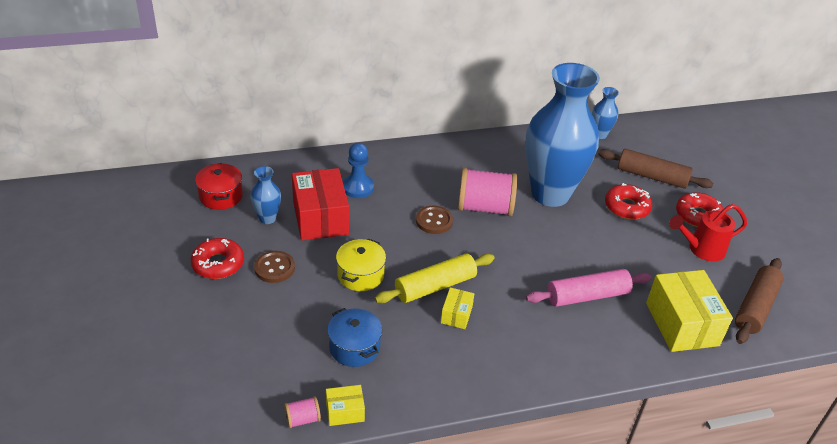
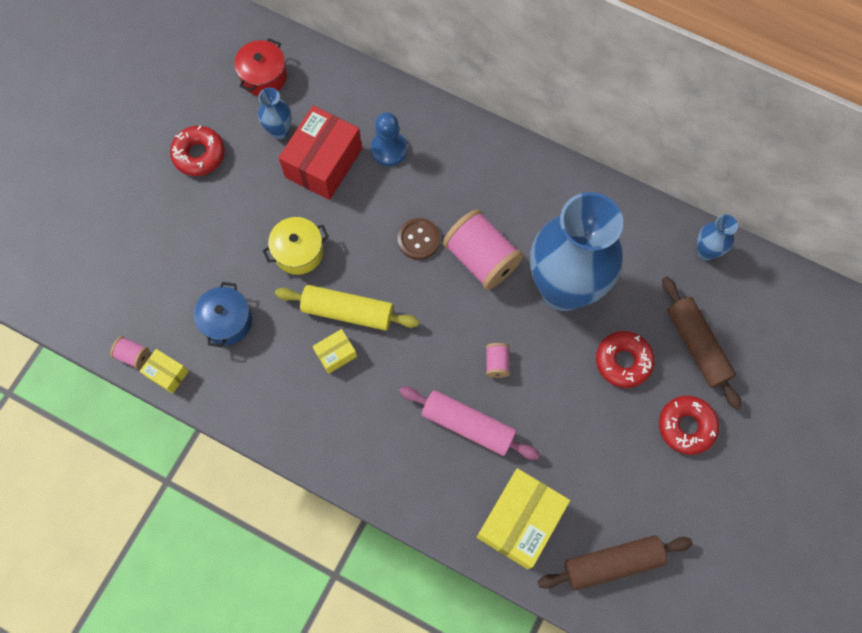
camera: 45 degrees right, 30 degrees up
brown button [254,251,295,283] -> none
red watering can [669,204,747,262] -> none
none -> pink spool [486,343,510,378]

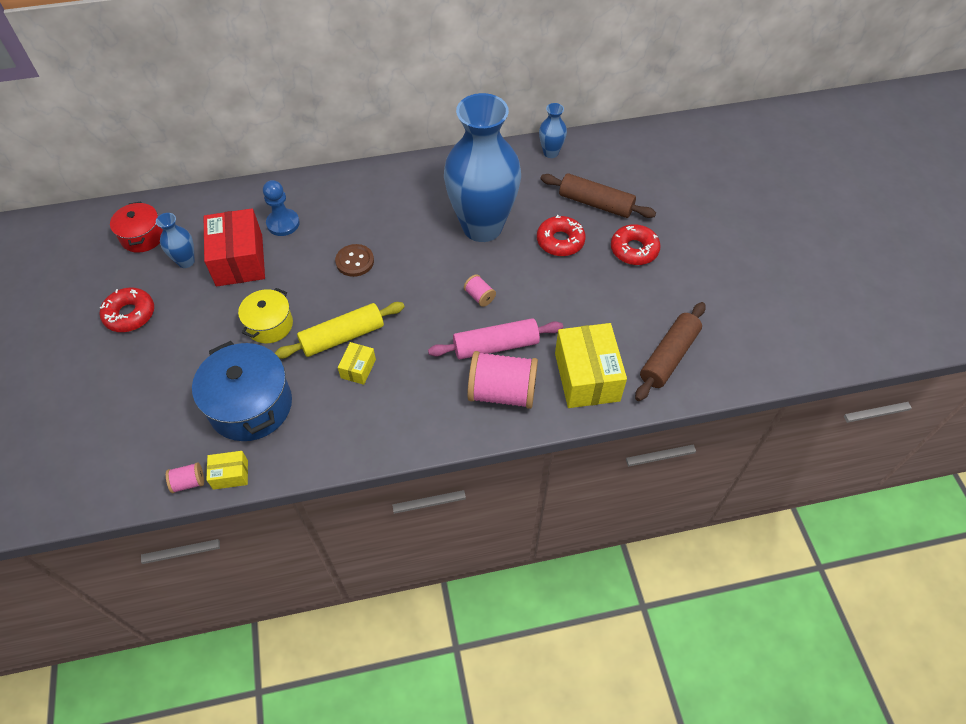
camera: 40 degrees left, 15 degrees down
blue pot [194,282,252,347] -> blue pot [192,341,292,441], size x1.67
pink spool [443,209,523,290] -> pink spool moved to [467,351,538,409]

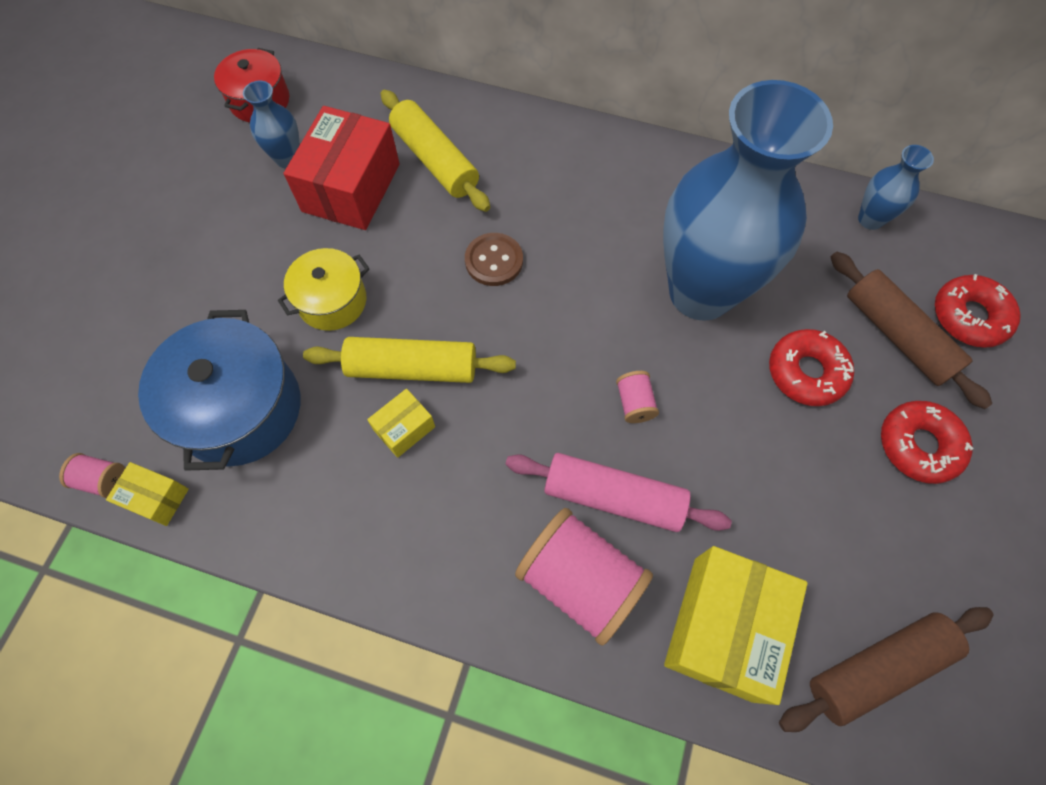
camera: 30 degrees right, 10 degrees up
red donut [100,287,154,332] -> red donut moved to [935,274,1021,348]
blue pawn [263,180,300,236] -> yellow rolling pin [380,90,490,212]

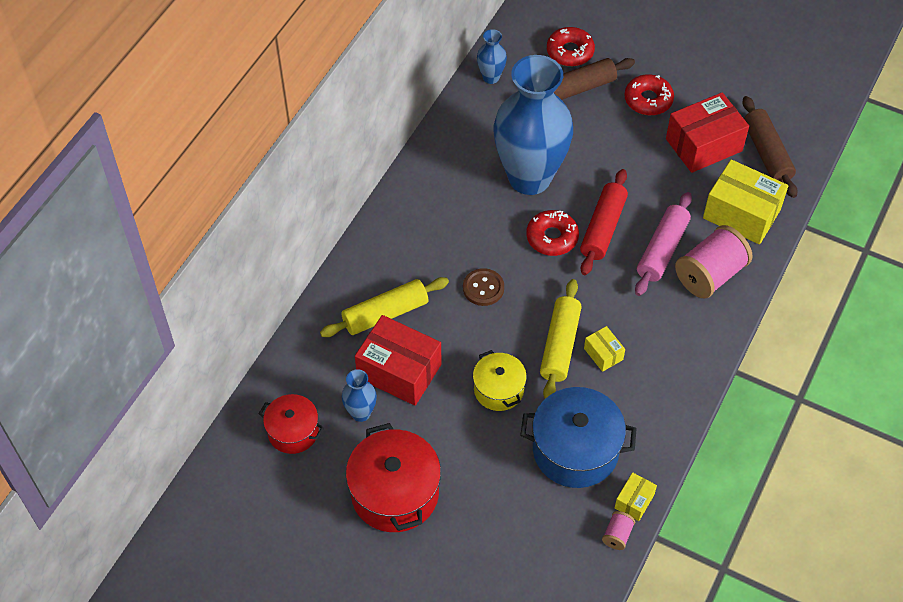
camera: 80 degrees left, 10 degrees down
pink spool [616,371,659,423] -> red rolling pin [580,169,628,275]
red donut [769,329,854,406] -> red donut moved to [526,210,579,256]
none -> red pot [346,423,441,532]
none -> red box [666,92,749,173]

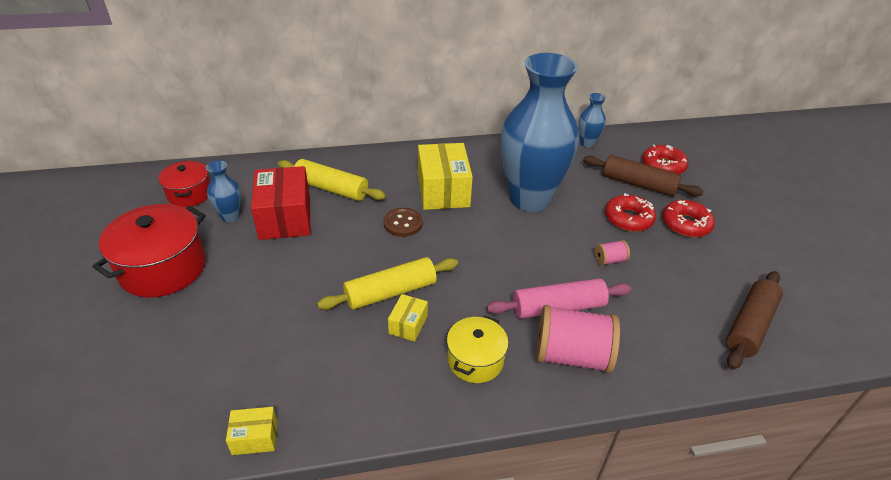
camera: 50 degrees right, 15 degrees down
yellow pot [473,350,527,411] -> yellow pot moved to [447,315,509,383]
blue pot [520,387,637,488] -> none
red donut [526,210,579,256] -> red donut moved to [605,193,656,232]
red rolling pin [580,169,628,275] -> none
pink spool [602,511,635,550] -> pink spool moved to [594,240,630,266]
red box [666,92,749,173] -> none
yellow box [703,159,788,244] -> yellow box moved to [418,143,473,210]

